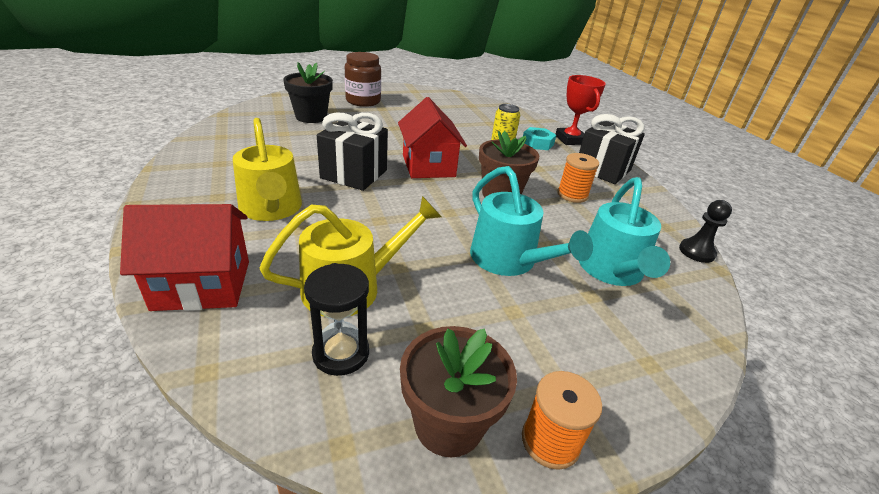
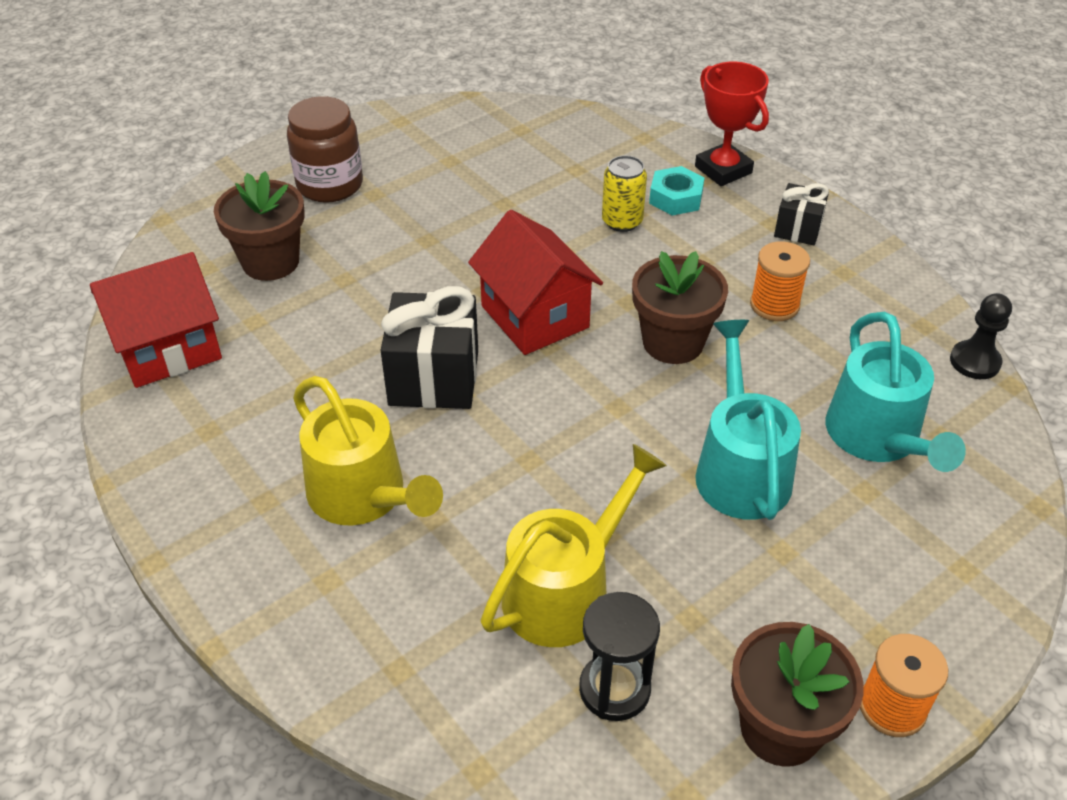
camera: 15 degrees left, 10 degrees up
red house [120,204,249,311] -> red house moved to [90,252,222,388]
black flower pot [283,62,333,123] -> brown flower pot [214,171,305,281]
turquoise watering can [470,166,593,276] -> turquoise watering can turned 135 degrees counterclockwise [695,320,801,520]
black gift [579,114,645,184] -> black gift [774,183,829,245], size x0.57

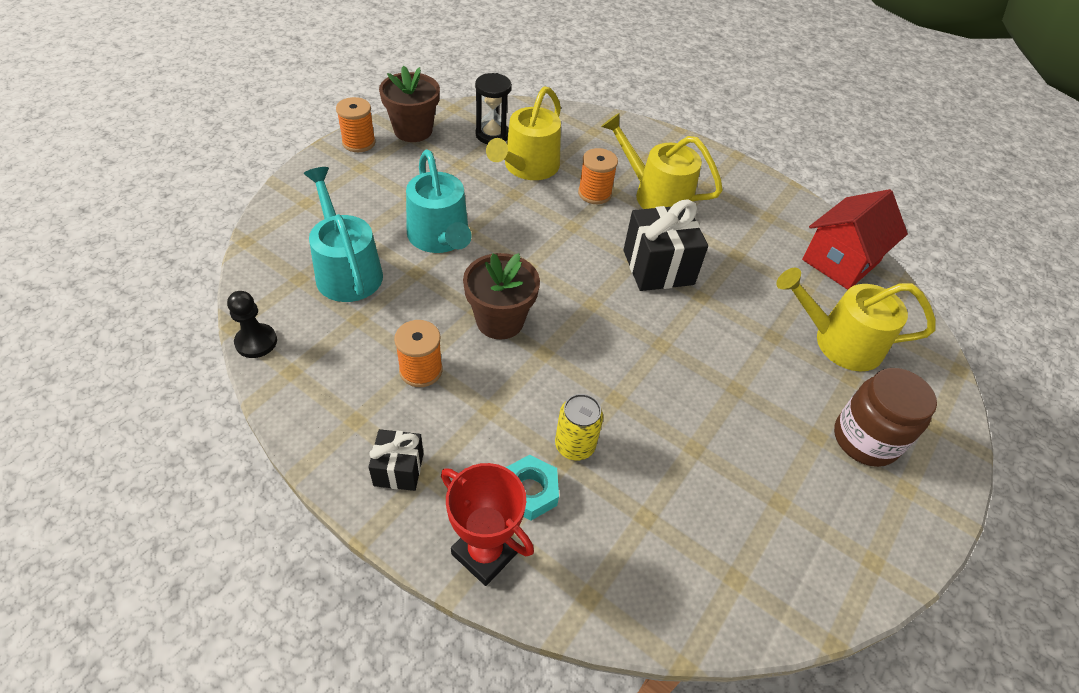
camera: 160 degrees right, 5 degrees up
brown flower pot [214,171,305,281] -> yellow watering can [776,268,936,371]
red house [468,210,603,355] -> none
none -> orange spool [578,148,618,204]

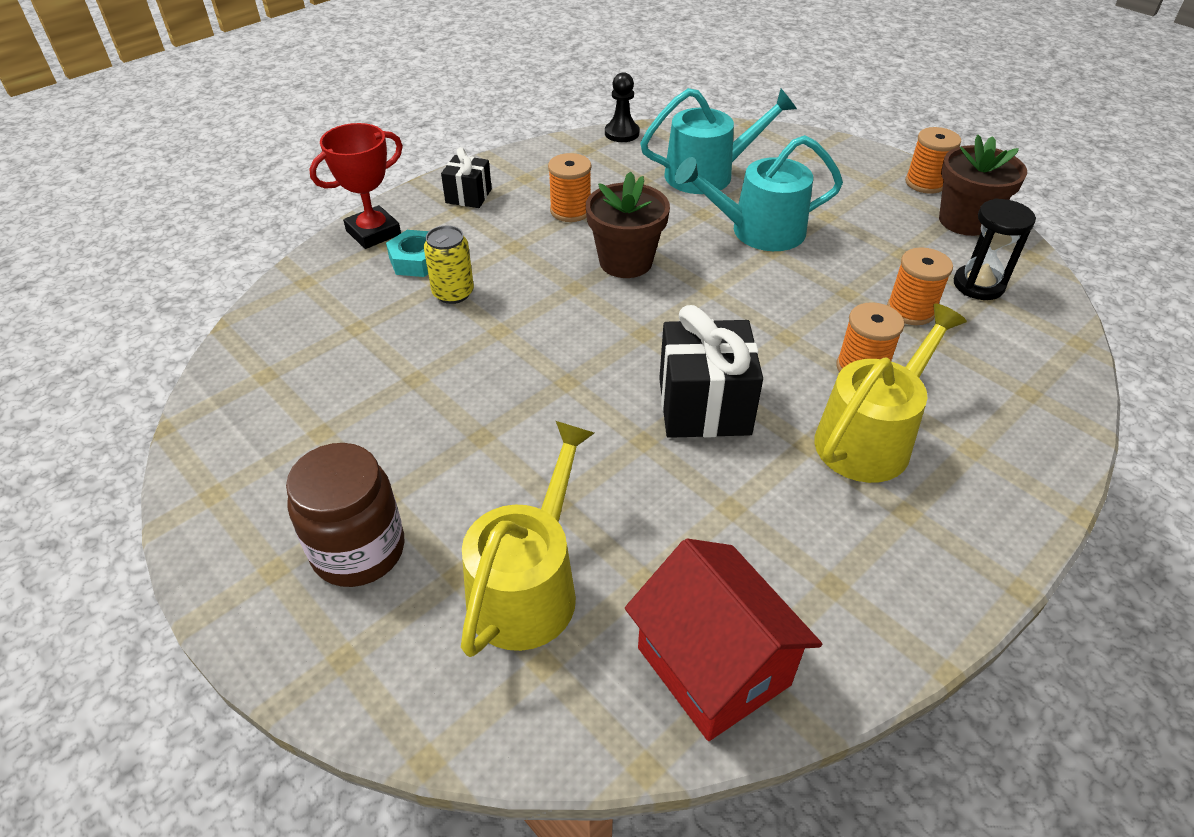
camera: 105 degrees right, 5 degrees down
yellow watering can [486,87,561,180] -> orange spool [887,247,953,325]

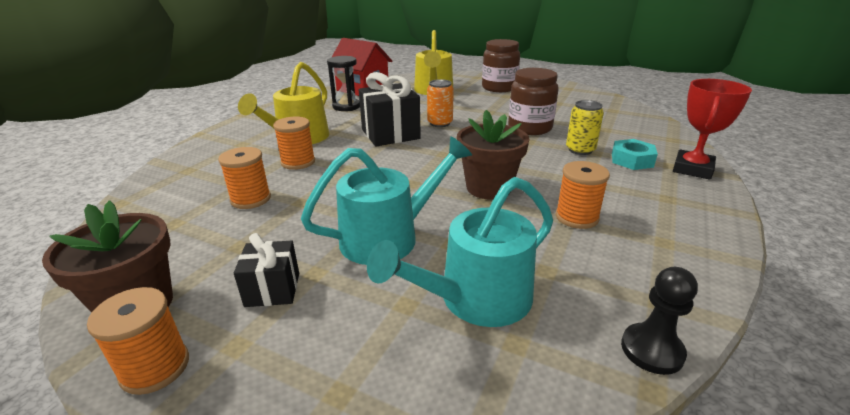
camera: 160 degrees right, 15 degrees down
black gift [441,147,492,208] -> black gift moved to [234,233,299,307]
black hourglass [954,198,1036,300] -> black hourglass moved to [327,56,360,111]
none -> orange can [427,79,454,127]
none -> brown jar [508,68,559,135]

